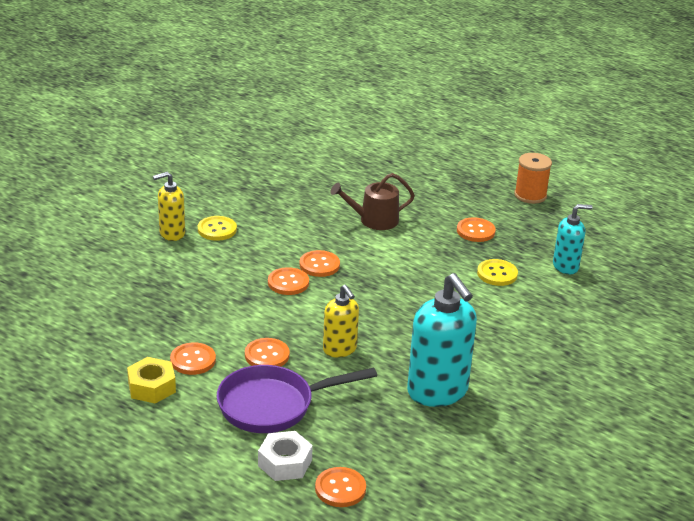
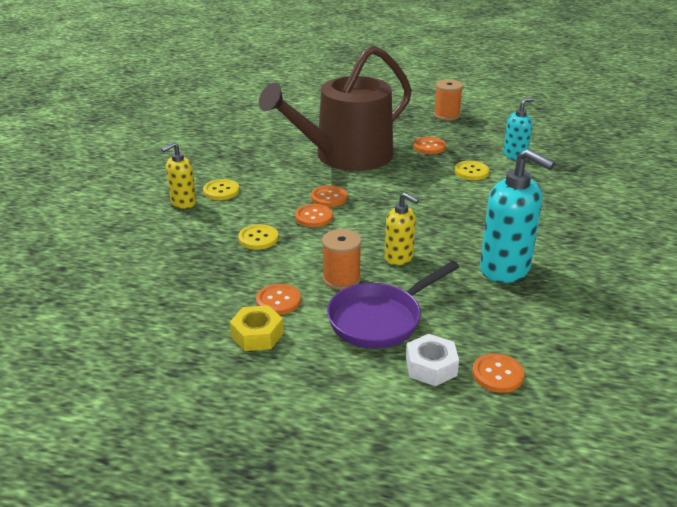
camera: 20 degrees left, 0 degrees up
orange button [245,338,290,367] -> orange spool [322,229,362,290]
brown watering can [330,173,415,230] -> brown watering can [259,45,412,171], size x2.32
none -> yellow button [238,224,278,250]

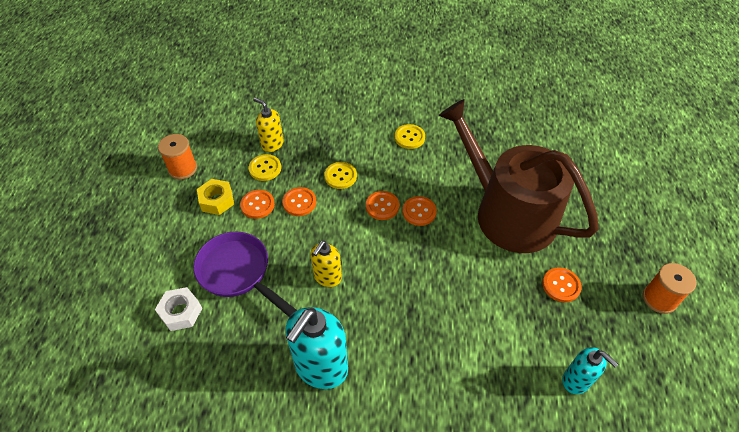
camera: 80 degrees right, 20 degrees up
yellow soap dispenser [161,142,196,209] -> yellow soap dispenser moved to [253,97,284,152]
orange spool [322,229,362,290] -> orange spool moved to [158,134,197,179]
yellow button [454,161,489,180] -> yellow button moved to [249,154,281,181]
orange button [472,353,524,393] -> orange button moved to [282,187,316,216]

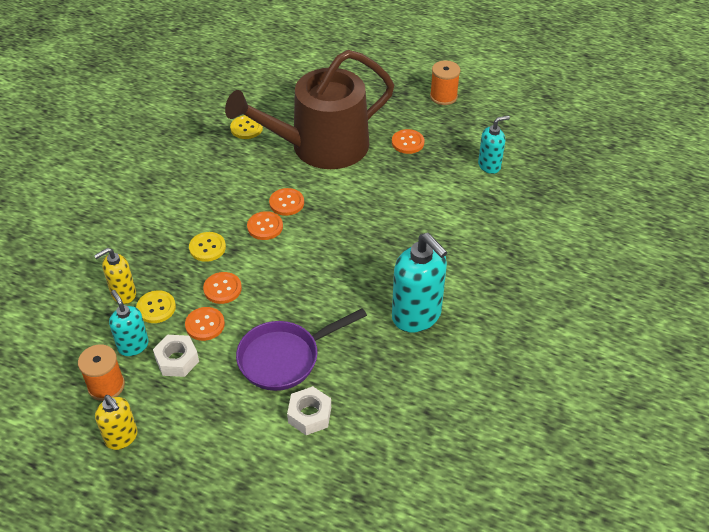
camera: 70 degrees left, 5 degrees down
yellow nut [197,179,234,215] -> white nut [153,335,199,377]
yellow soap dispenser [311,240,342,287] -> yellow soap dispenser moved to [95,395,138,450]
yellow button [394,124,425,149] -> yellow button moved to [230,115,263,139]
none -> turquoise soap dispenser [109,290,149,356]

